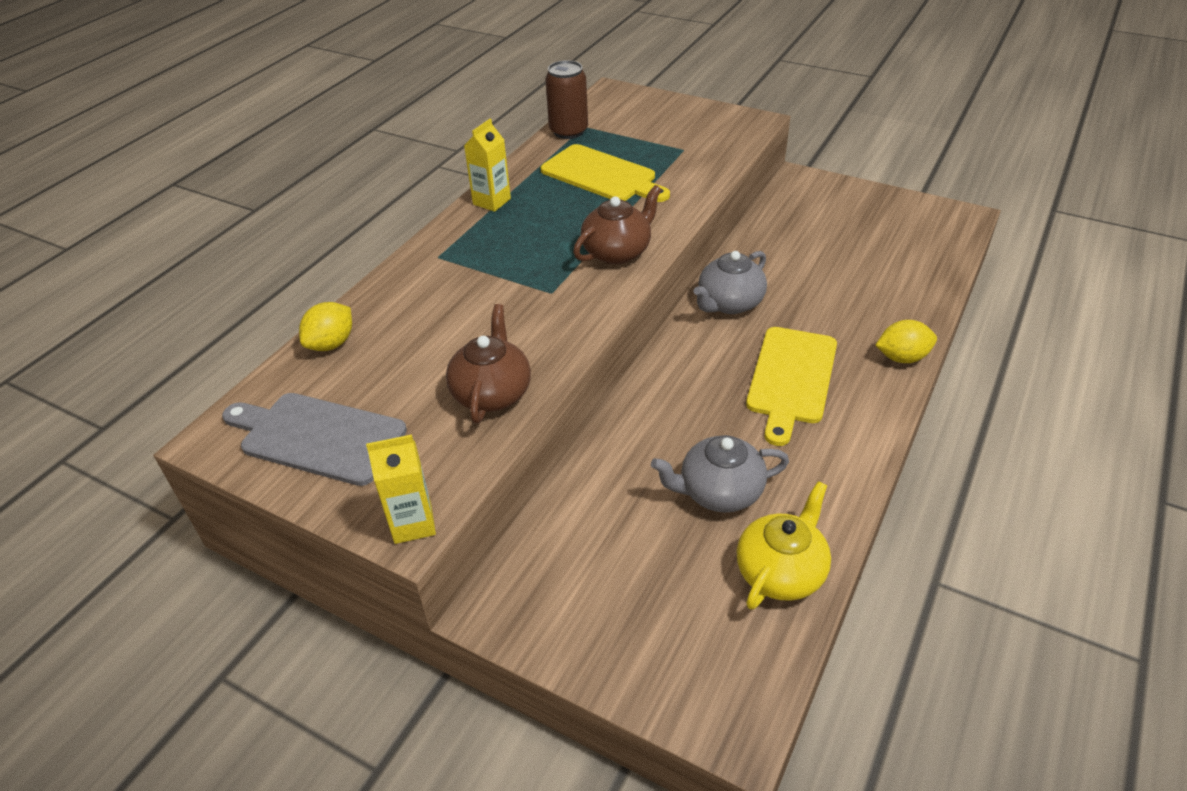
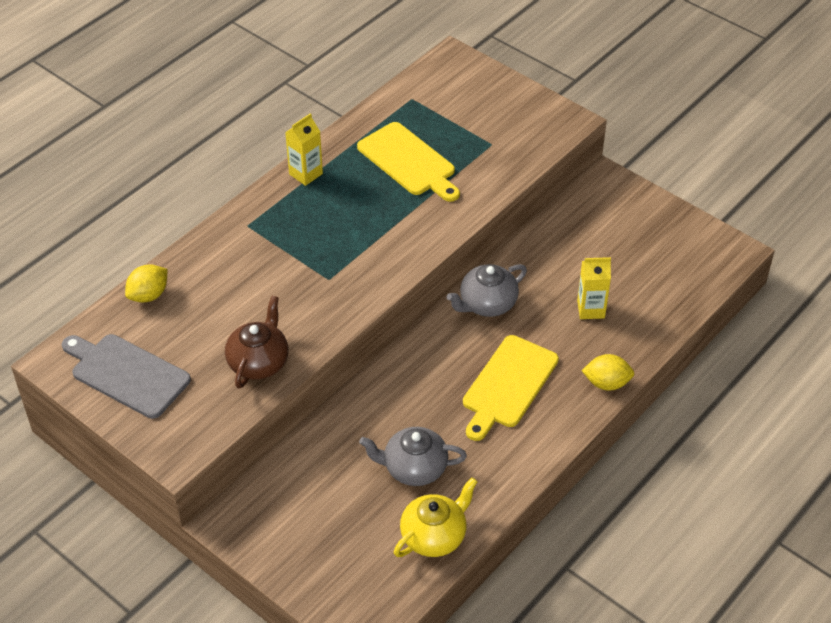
camera: 10 degrees right, 5 degrees up
yellow carton [366,434,436,544] -> yellow carton moved to [577,257,611,319]
brown can [545,60,588,139] -> none
brown teapot [573,185,662,264] -> none

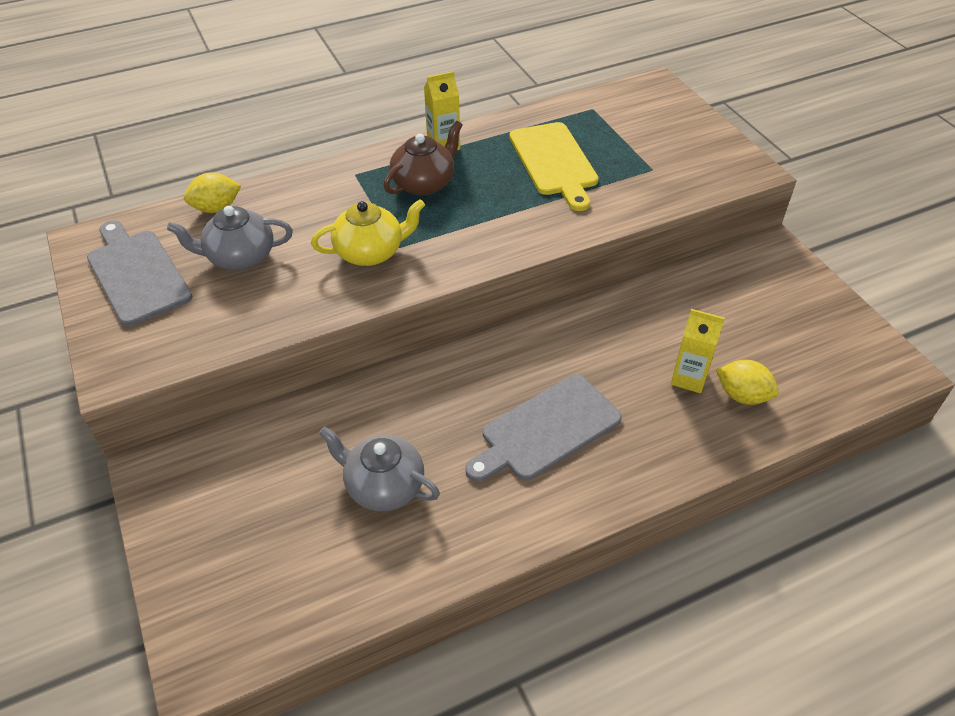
camera: 25 degrees right, 0 degrees up
brown teapot [225,296,288,388] -> brown teapot moved to [383,121,462,196]
yellow teapot [394,477,478,557] -> yellow teapot moved to [311,199,425,266]
grey teapot [447,264,527,317] -> grey teapot moved to [167,206,293,270]
yellow cutting board [463,335,559,441] -> grey cutting board [466,374,622,482]
yellow lemon [582,354,634,391] -> yellow lemon moved to [716,360,779,405]

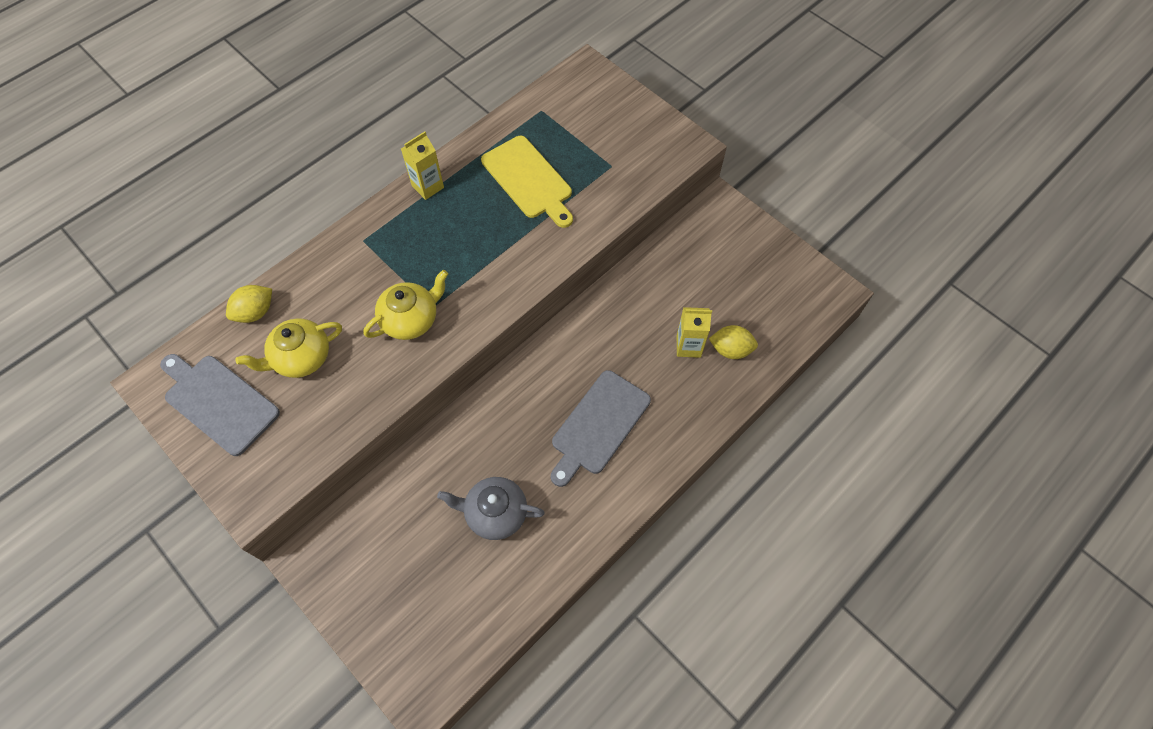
camera: 20 degrees left, 15 degrees up
grey teapot [167,206,293,270] -> yellow teapot [236,318,342,378]
brown teapot [383,121,462,196] -> none

